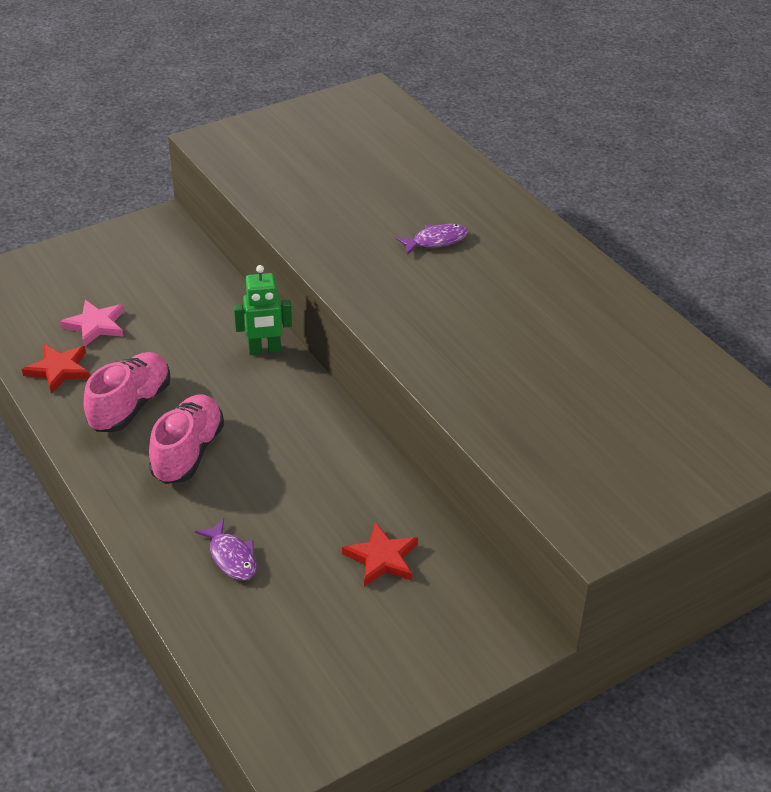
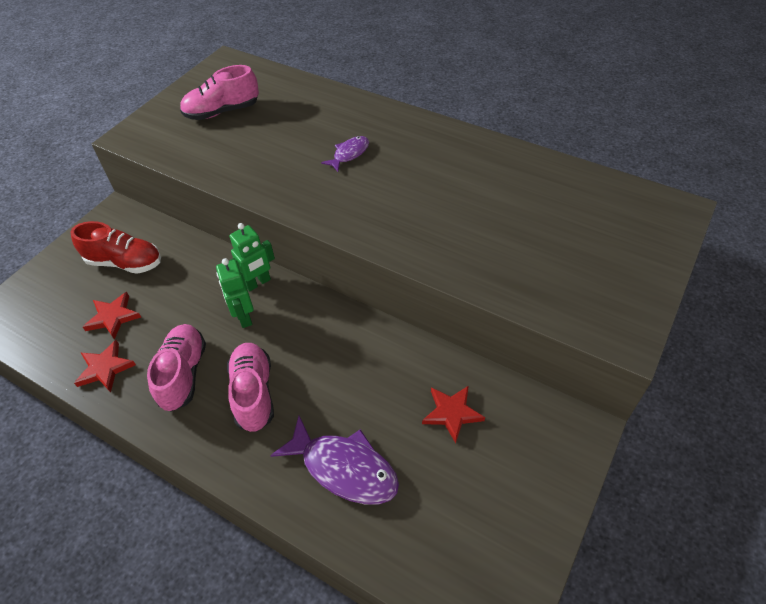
camera: 25 degrees left, 10 degrees up
pink star [60,300,124,346] -> red star [83,292,141,340]
purple fish [195,518,257,581] -> purple fish [270,416,399,505], size x1.81
none -> red shoe [71,221,161,274]
none -> pink shoe [180,65,259,120]
none -> green robot [216,258,254,328]

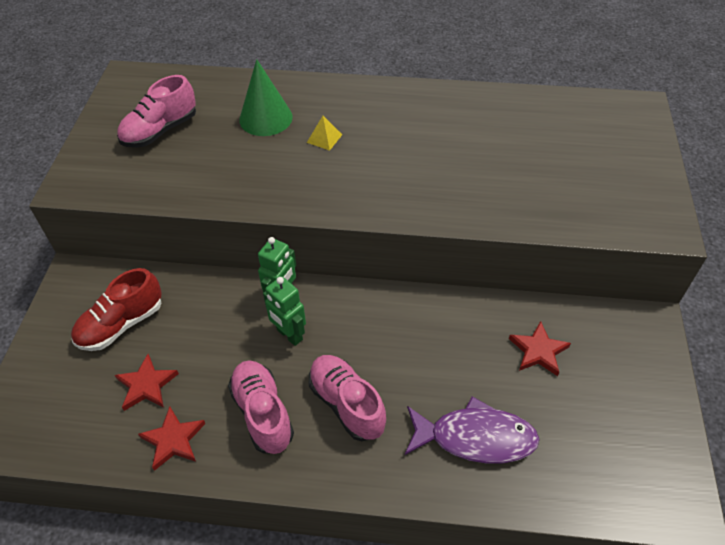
camera: 25 degrees left, 0 degrees up
red shoe [71,221,161,274] -> red shoe turned 150 degrees clockwise [71,268,162,351]
purple fish [321,136,369,172] -> yellow pyramid [307,116,342,151]
none -> green cone [239,59,293,136]

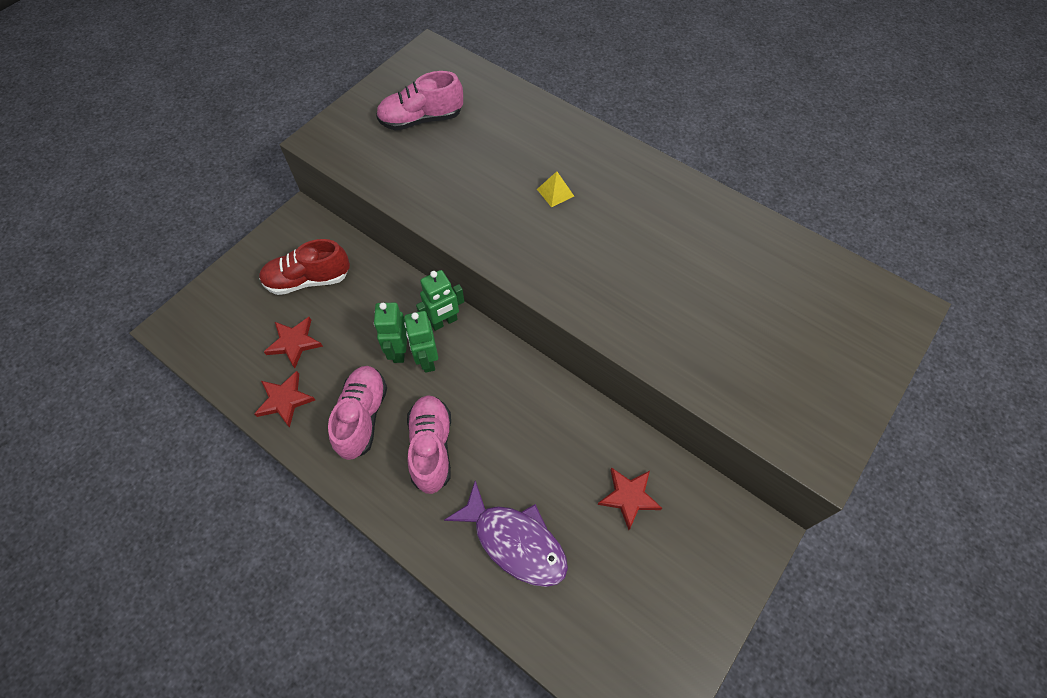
camera: 30 degrees right, 10 degrees up
green cone [239,59,293,136] -> none
none -> green robot [374,303,407,363]

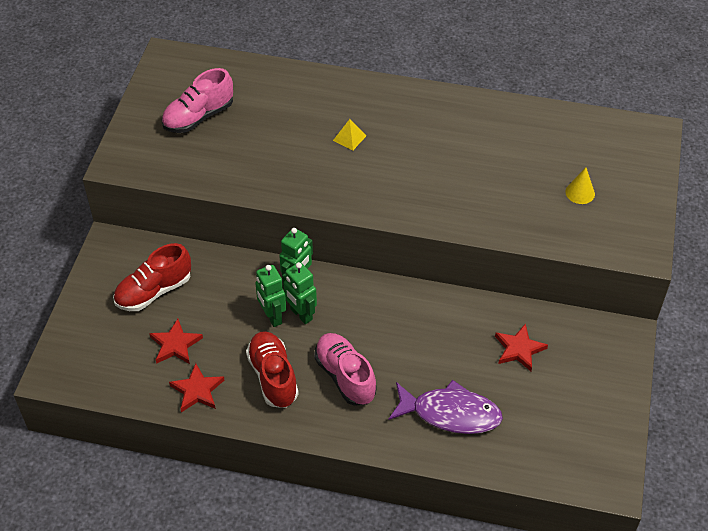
camera: 25 degrees left, 10 degrees down
pink shoe [328,366,387,460] -> red shoe [246,331,299,408]
none -> yellow cone [565,167,595,204]

